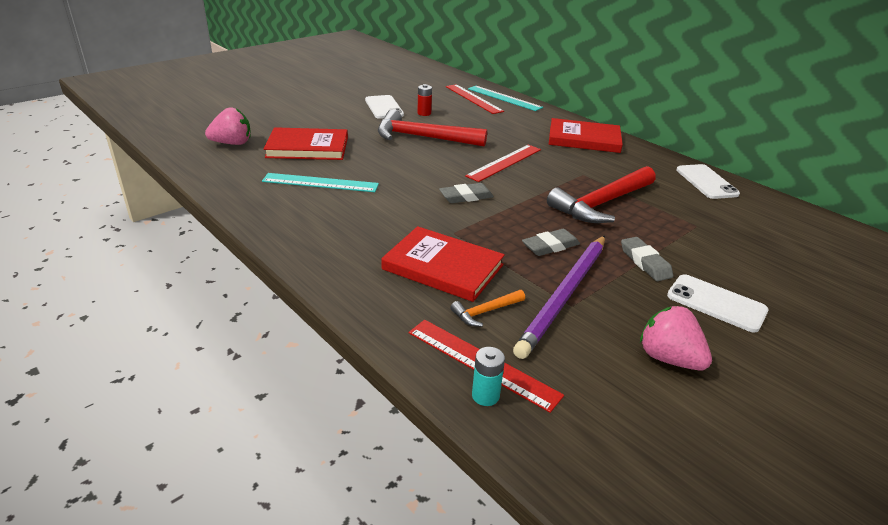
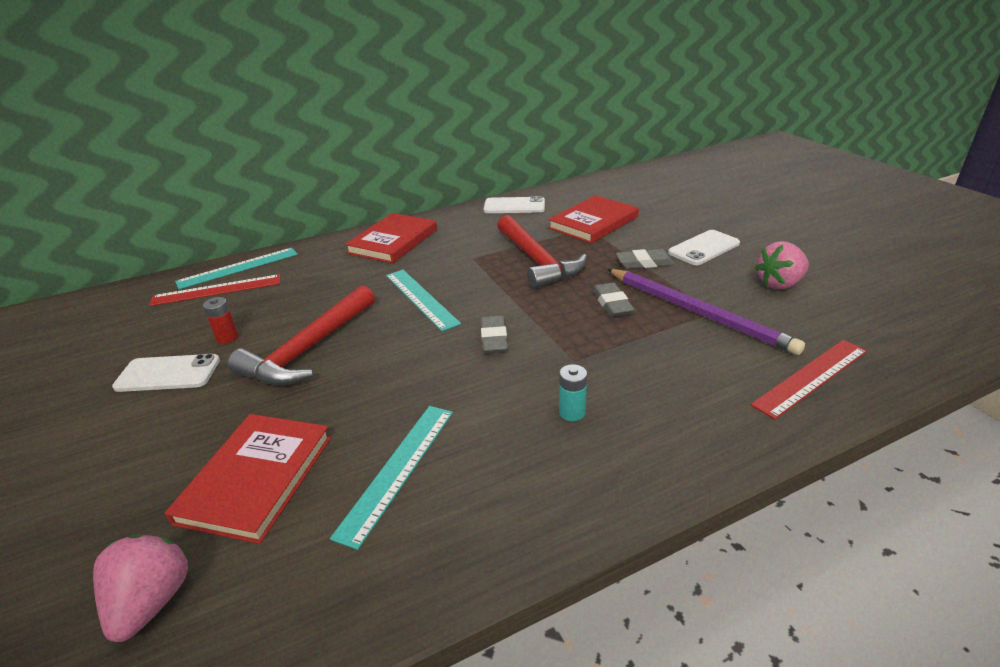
camera: 70 degrees left, 0 degrees up
red book [381,226,505,302] -> red book moved to [548,195,639,243]
orange hammer [450,290,525,327] -> none
red ruler [465,145,541,182] -> turquoise ruler [386,270,461,331]
turquoise battery [472,347,505,406] -> turquoise battery moved to [559,364,587,421]

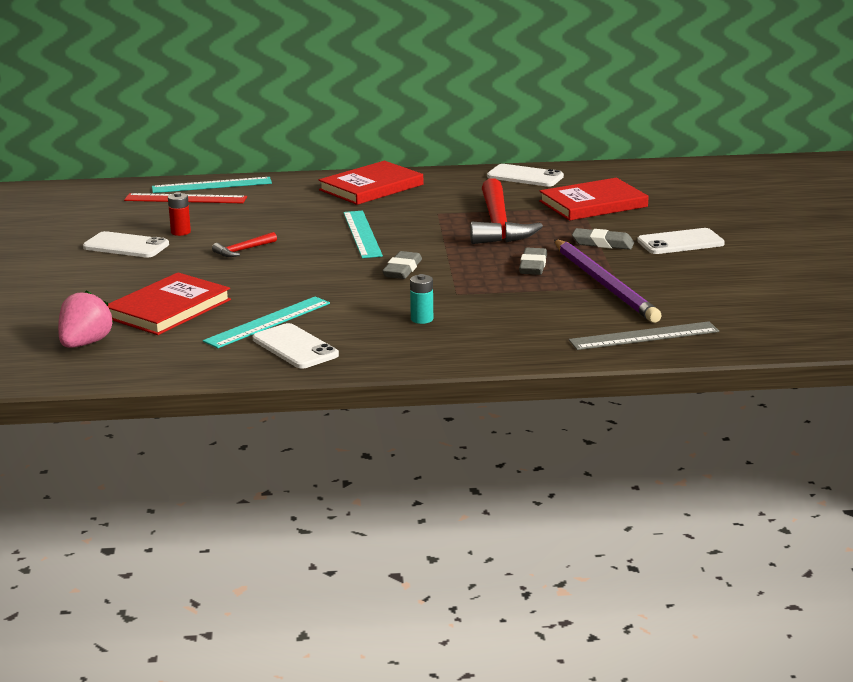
camera: 20 degrees right, 10 degrees down
red hammer [228,285,375,386] -> red hammer [212,232,277,257], size x0.45
red ruler [750,340,867,420] -> grey ruler [569,321,719,350]
pink strawberry [755,241,809,289] -> none
none -> white phone [253,323,339,369]

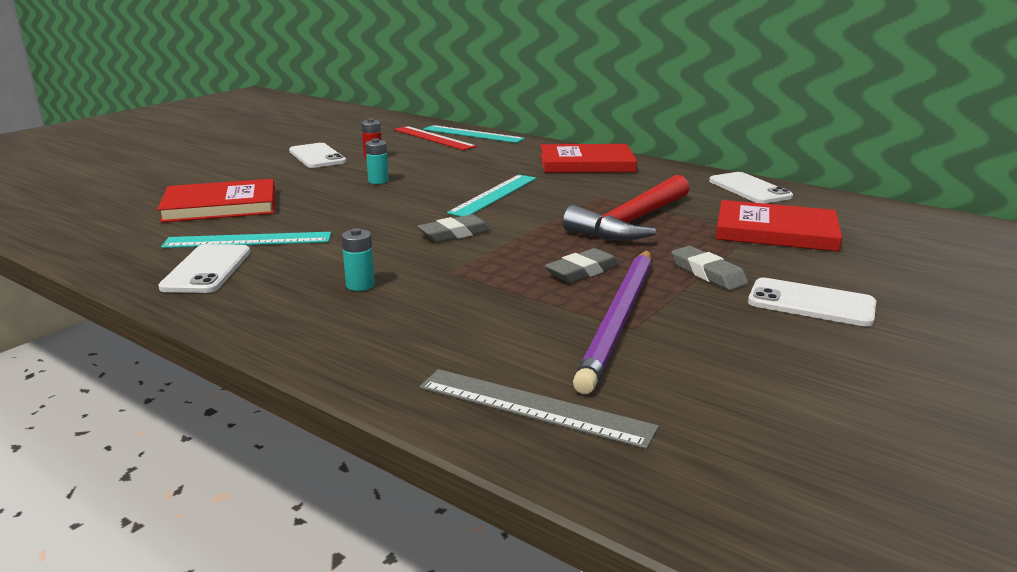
camera: 40 degrees right, 0 degrees up
pink strawberry [58,290,114,348] -> none
red hammer [212,232,277,257] -> turquoise battery [365,138,389,184]

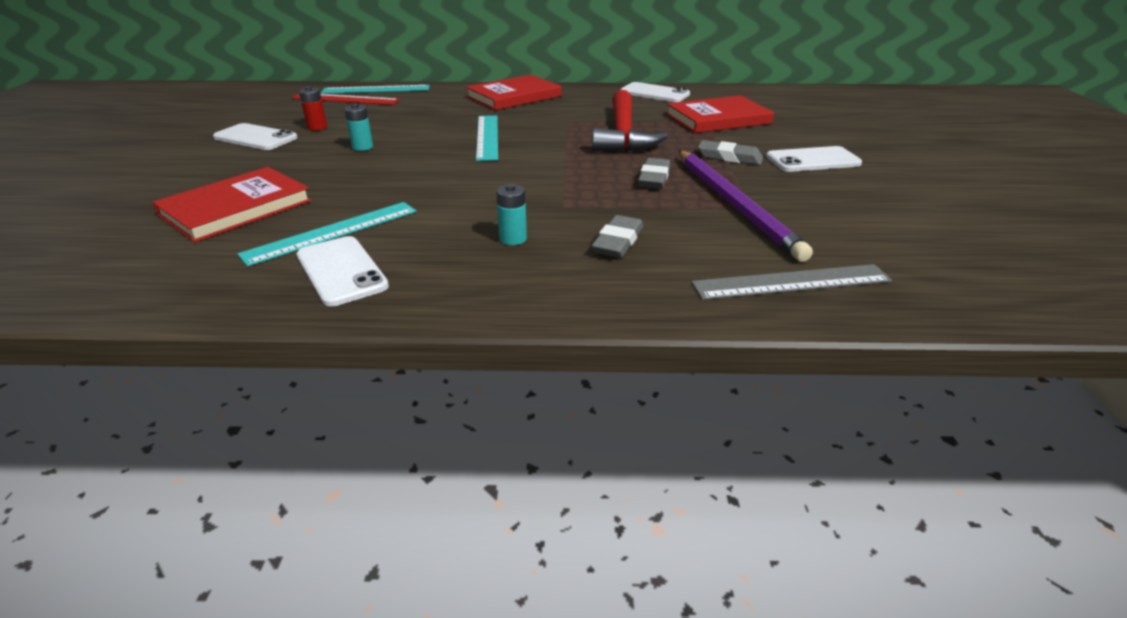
camera: 35 degrees left, 10 degrees up
grey eraser [417,215,492,242] -> grey eraser moved to [591,215,643,258]

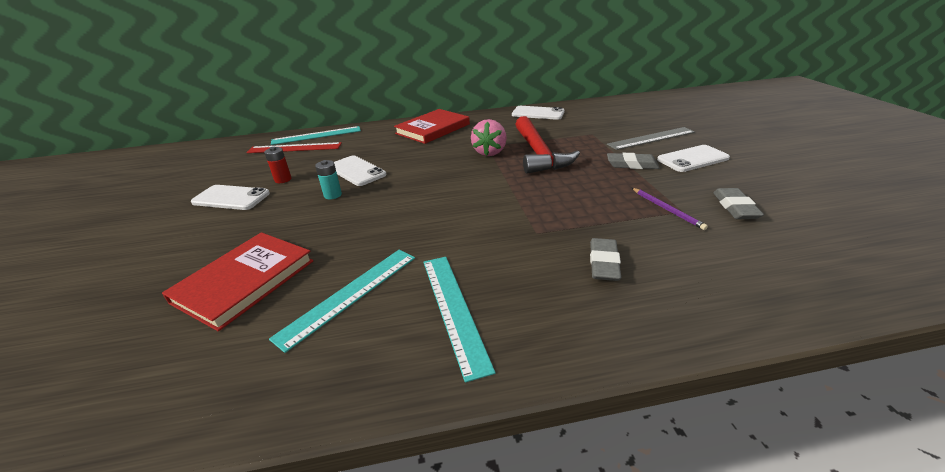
camera: 10 degrees left, 0 degrees up
white phone [297,236,389,307] -> white phone moved to [334,155,386,186]
turquoise ruler [476,115,498,161] -> turquoise ruler moved to [423,257,496,383]
turquoise battery [496,184,527,245] -> none
grey eraser [638,158,670,189] -> grey eraser moved to [713,188,764,219]
red book [666,95,774,133] -> none
purple pencil [679,151,813,262] -> purple pencil [632,188,708,230], size x0.45
grey ruler [691,264,892,300] -> grey ruler moved to [607,127,695,150]
none -> pink strawberry [471,119,507,156]

